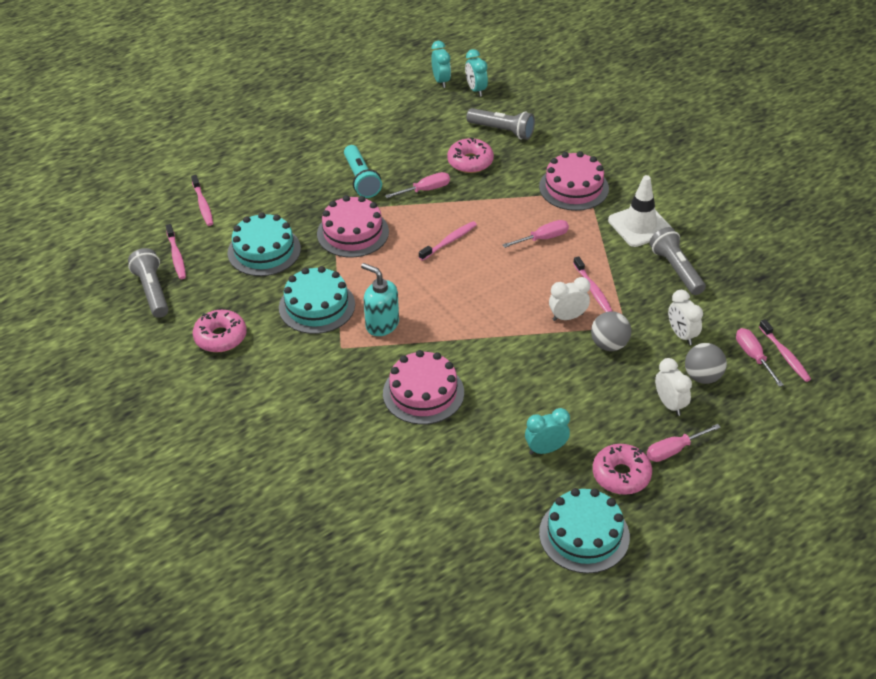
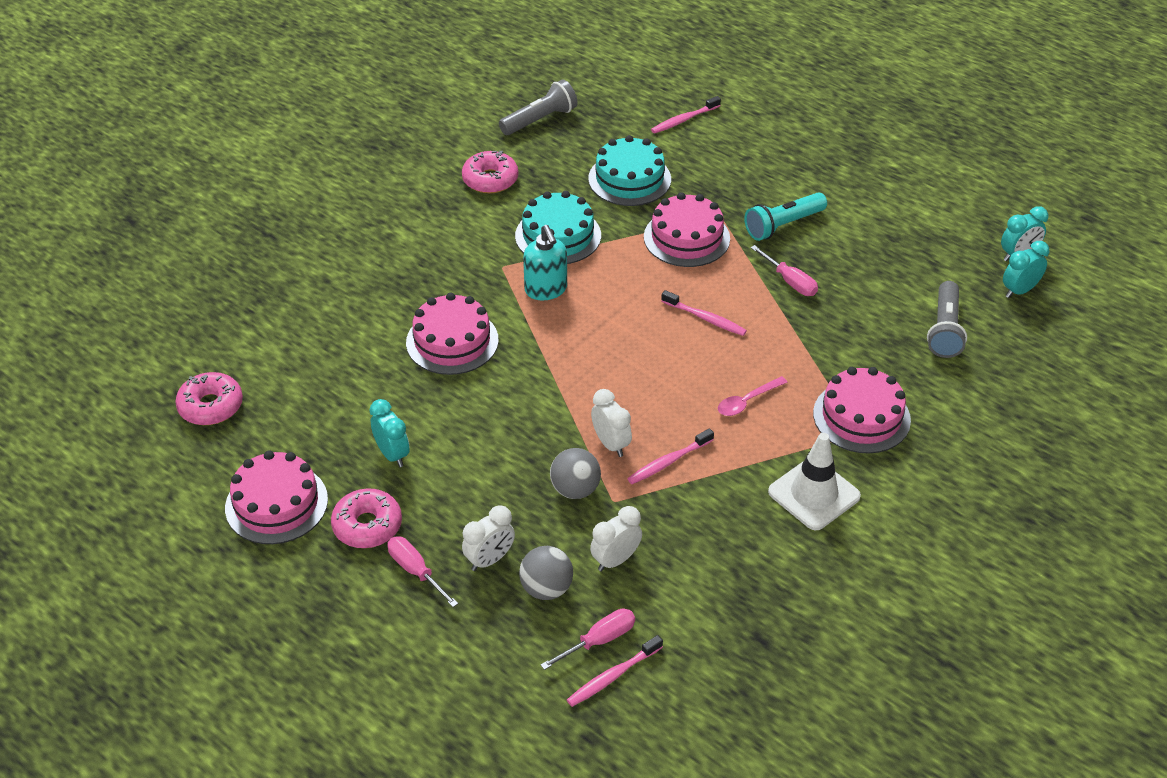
camera: 75 degrees right, 0 degrees up
pink toothbrush [166,224,186,279] -> none
turquoise soap dispenser [361,263,399,336] -> turquoise soap dispenser turned 135 degrees clockwise [523,225,567,300]
pink donut [447,137,494,173] -> pink donut moved to [175,372,243,425]
pink screwdriver [502,220,569,248] -> pink spoon [718,376,788,416]
turquoise cake [539,488,630,573] -> pink cake [225,450,328,544]
grey flashlight [649,227,706,295] -> none

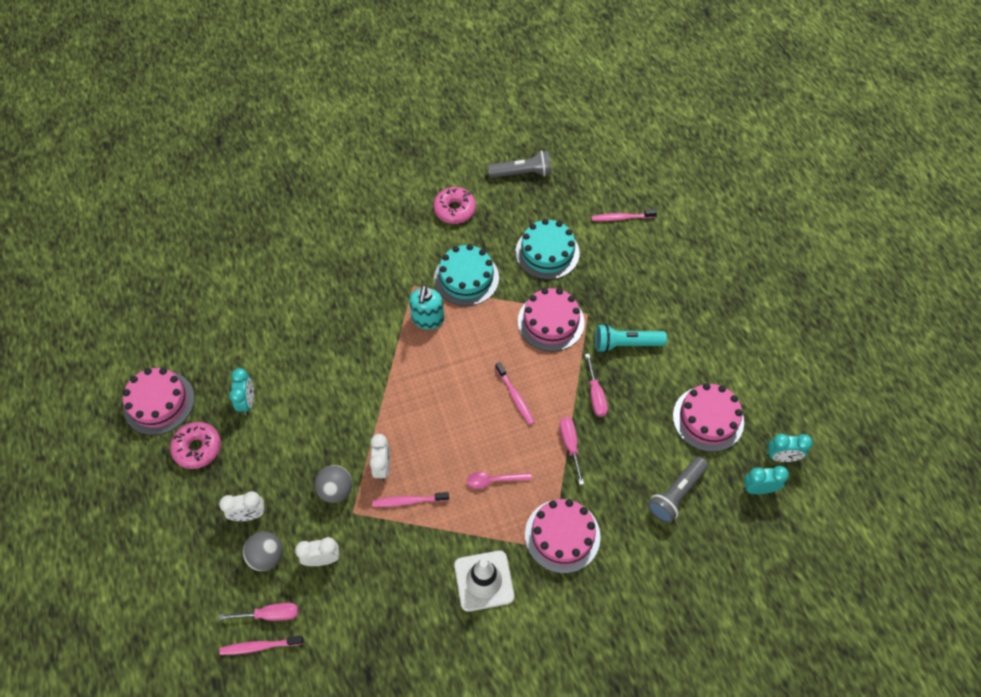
camera: 30 degrees right, 15 degrees up
pink donut [175,372,243,425] -> none
pink screwdriver [387,537,458,607] -> pink screwdriver moved to [560,417,584,485]
pink cake [406,292,499,375] -> pink cake moved to [673,383,744,452]

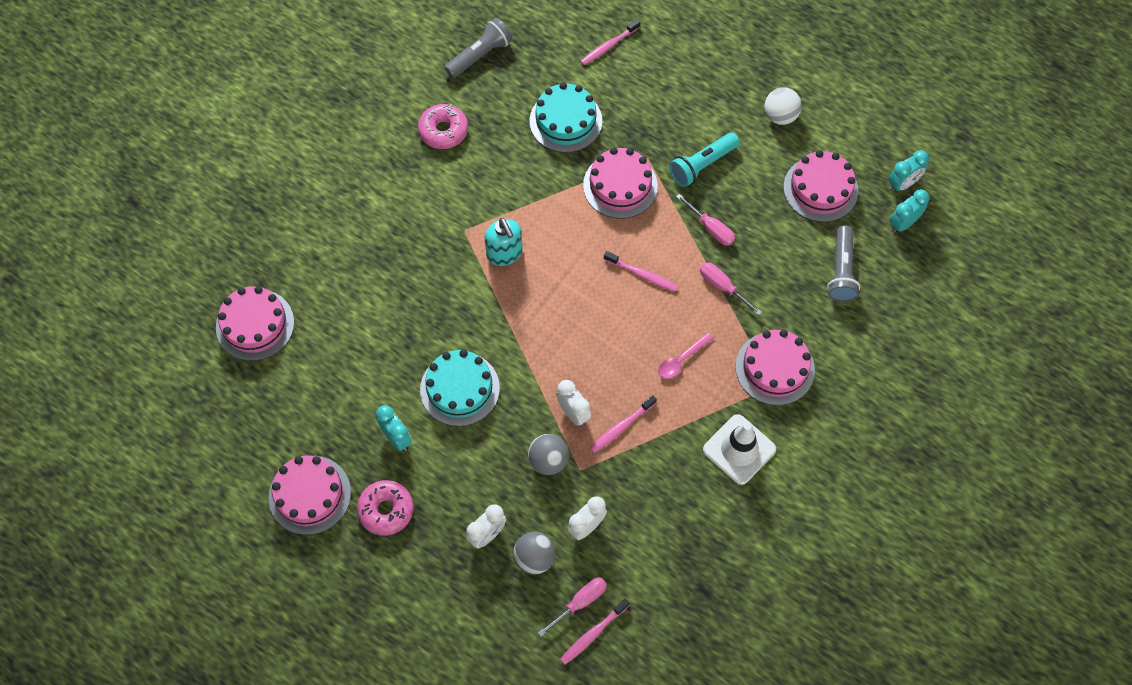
camera: 35 degrees left, 5 degrees up
turquoise cake [434,244,499,306] -> turquoise cake moved to [420,350,500,426]
none -> pink cake [216,286,294,361]
none -> white ball [764,87,802,125]

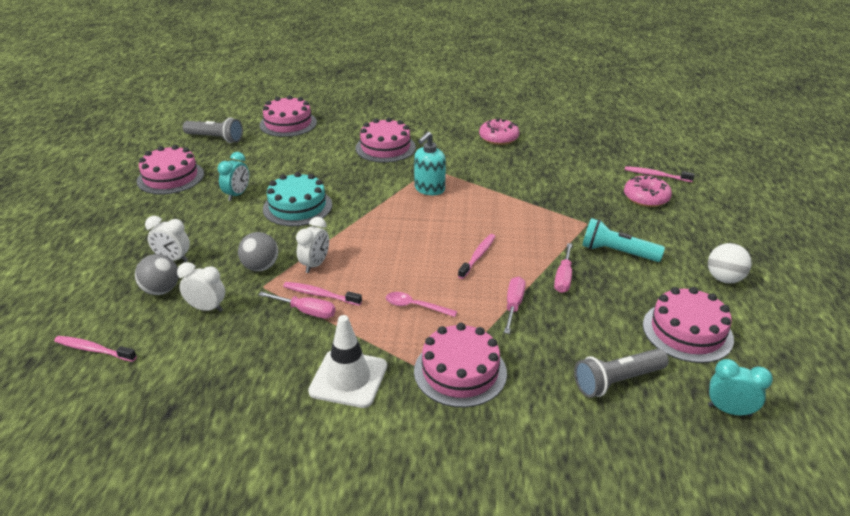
camera: 60 degrees right, 30 degrees down
pink donut [357,480,413,536] -> pink donut moved to [624,176,672,207]
grey flashlight [444,18,513,78] -> grey flashlight moved to [183,118,243,143]
turquoise cake [530,82,602,153] -> none
pink screwdriver [538,577,607,637] -> pink screwdriver moved to [258,292,336,319]
pink cake [583,148,658,219] -> pink cake moved to [356,118,416,163]
pink toothbrush [604,251,677,292] -> pink toothbrush turned 150 degrees counterclockwise [458,234,496,279]
turquoise clock [889,150,929,192] -> none

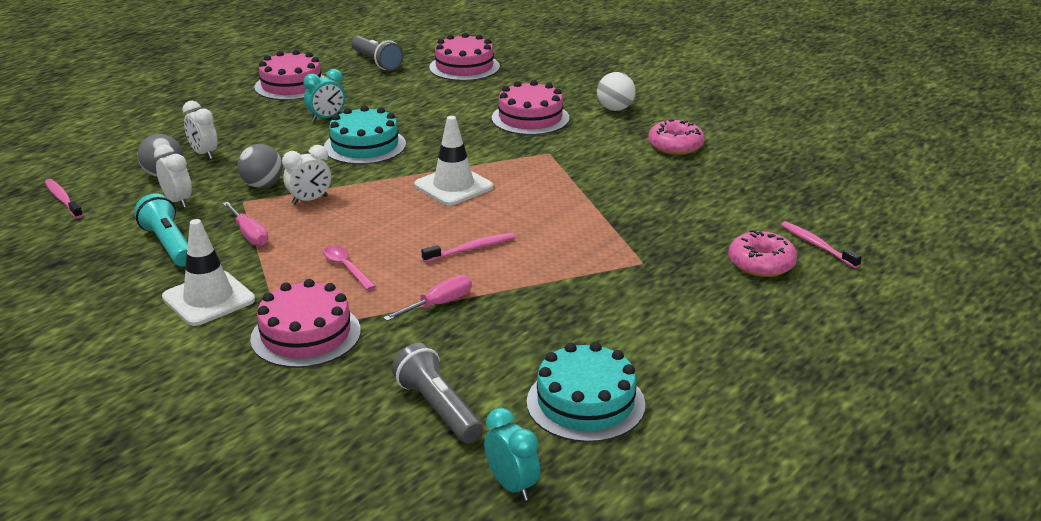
camera: 35 degrees right, 5 degrees down
pink toothbrush [283,282,362,306] -> none
turquoise soap dispenser [414,131,446,195] -> none
pink screwdriver [554,243,572,293] -> none
grey flashlight [574,349,669,398] -> grey flashlight turned 45 degrees clockwise [392,343,483,443]
turquoise flashlight [582,218,665,262] -> turquoise flashlight moved to [134,193,188,266]
pink cake [643,287,734,363] -> turquoise cake [527,342,645,442]
white ball [708,243,752,283] -> white ball moved to [597,72,636,111]
none -> white traffic cone [414,116,493,206]

